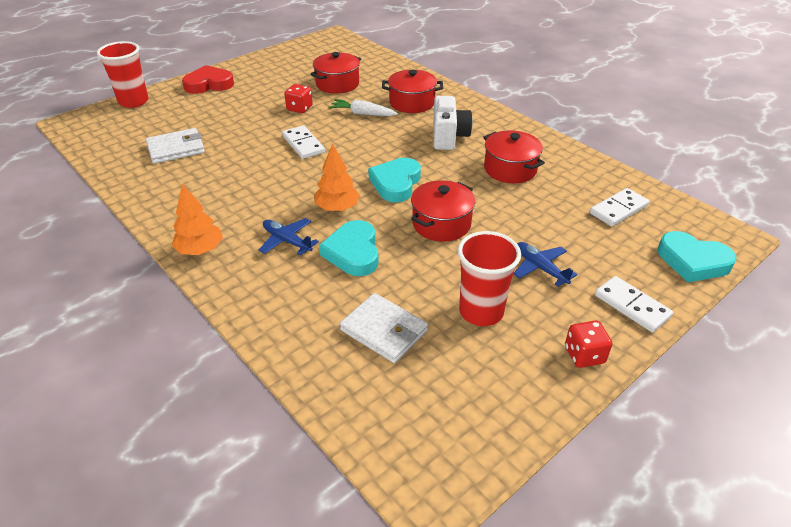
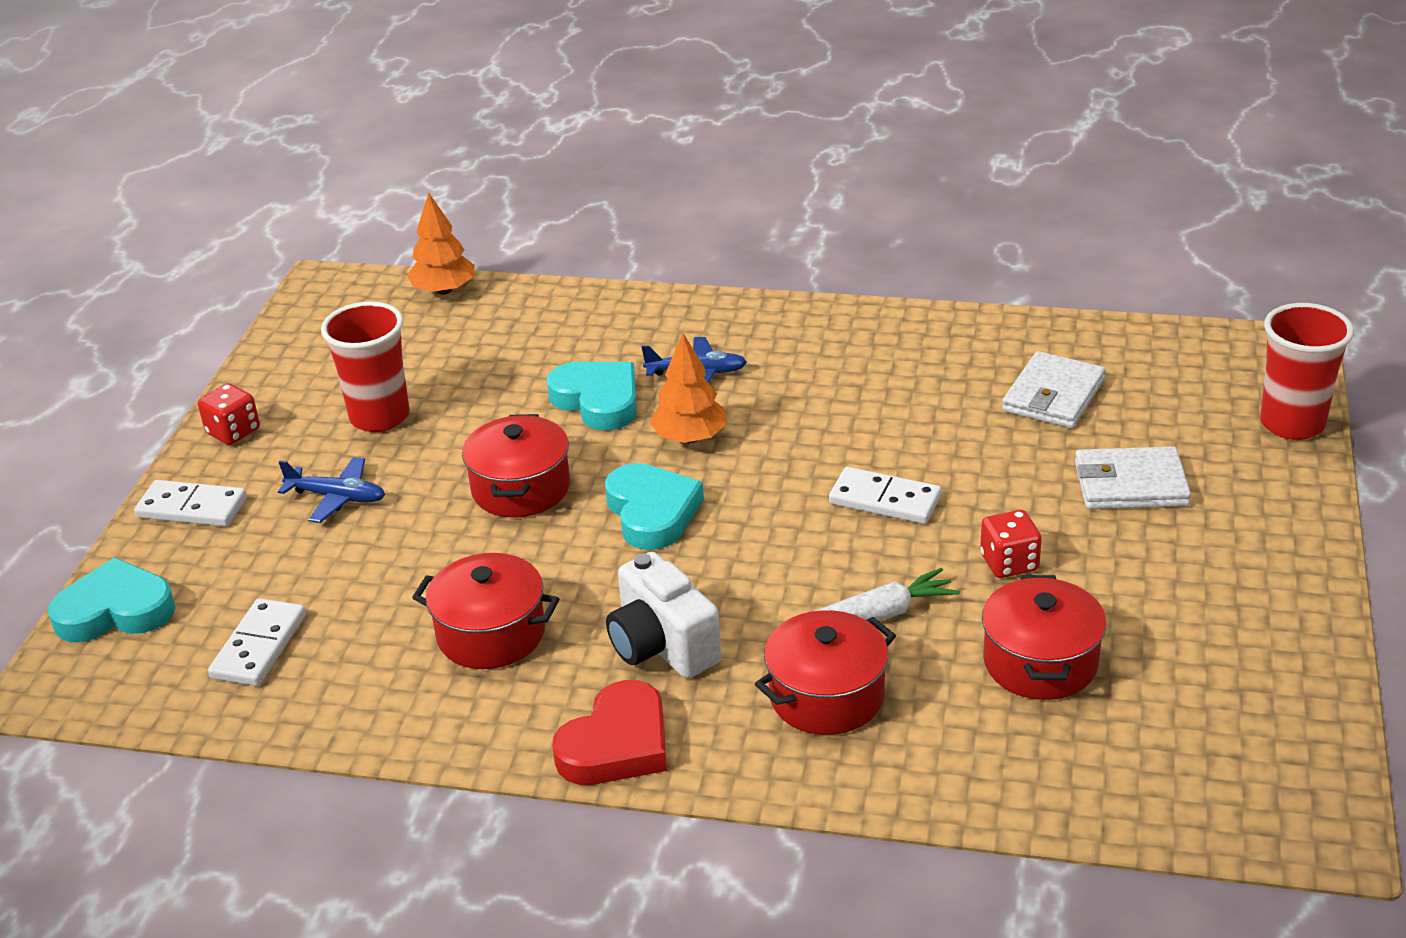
camera: 145 degrees right, 5 degrees down
orange tree [172,184,223,255] -> orange tree moved to [407,192,475,295]
red heart [182,65,234,94] -> red heart moved to [552,680,667,785]
white wallet [340,293,428,363] -> white wallet moved to [1075,446,1191,509]

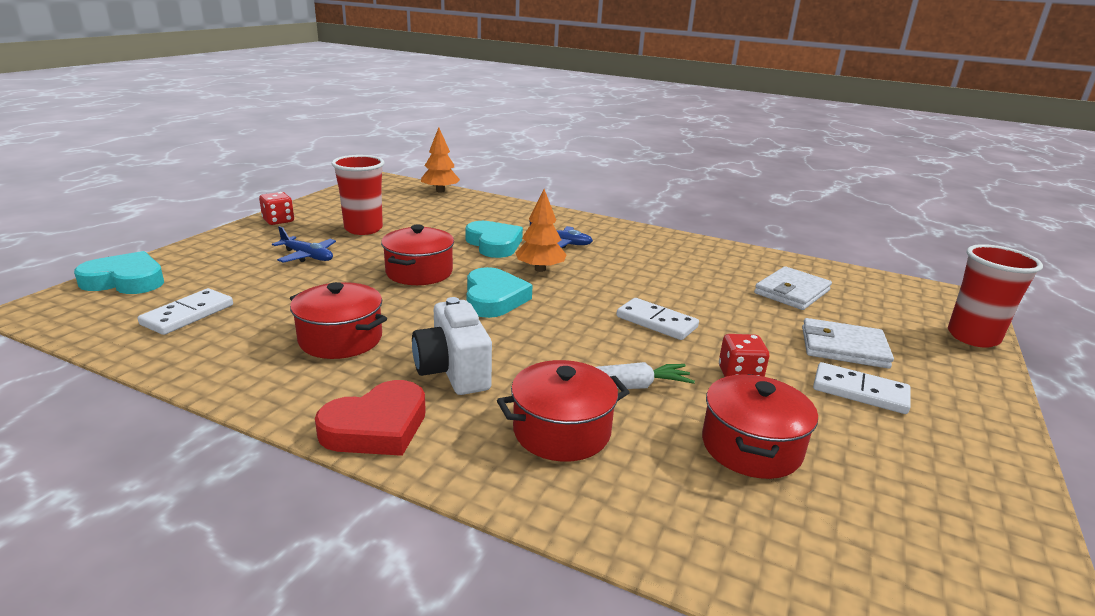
camera: 10 degrees right, 10 degrees down
white domino [134,480,247,527] -> white domino moved to [813,362,911,414]

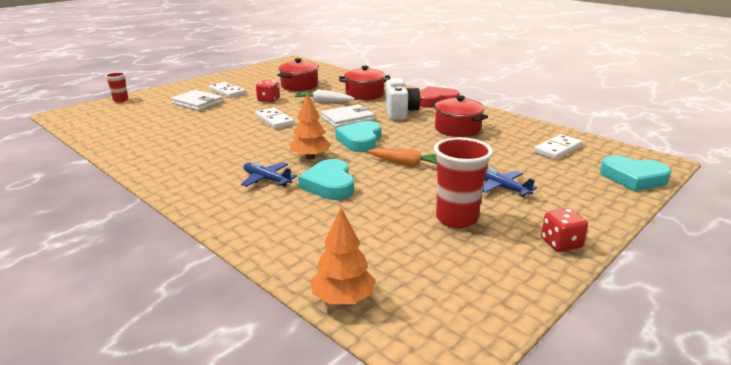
camera: 160 degrees left, 0 degrees up
red pot [381,225,454,285] -> orange carrot [367,148,437,166]
white wallet [754,266,832,310] -> white wallet moved to [321,104,375,128]
red cup [948,244,1043,348] -> red cup [105,72,128,103], size x0.56

